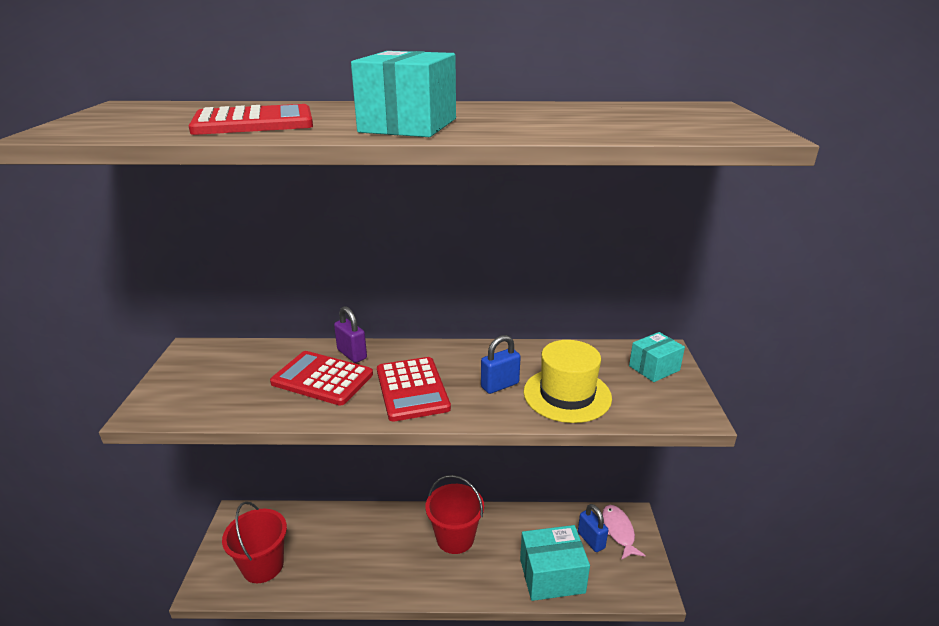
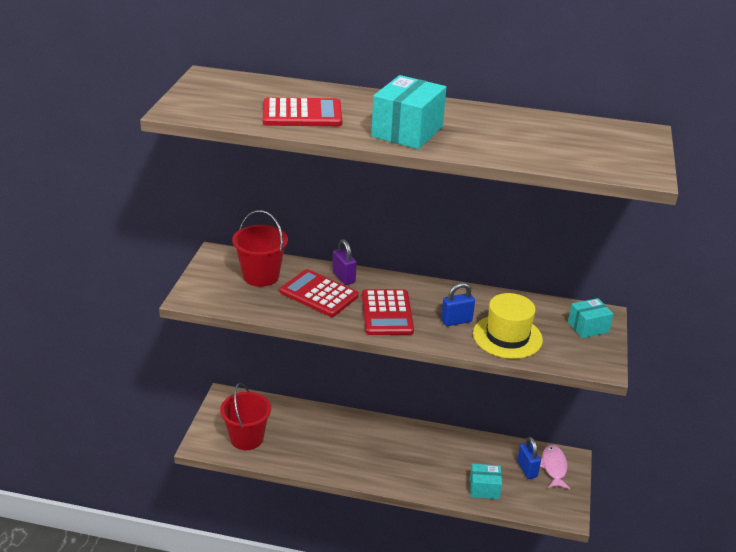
camera: 10 degrees right, 5 degrees up
red bucket [425,475,484,554] -> red bucket moved to [232,210,288,287]
turquoise box [520,525,590,601] -> turquoise box [470,464,502,499], size x0.61

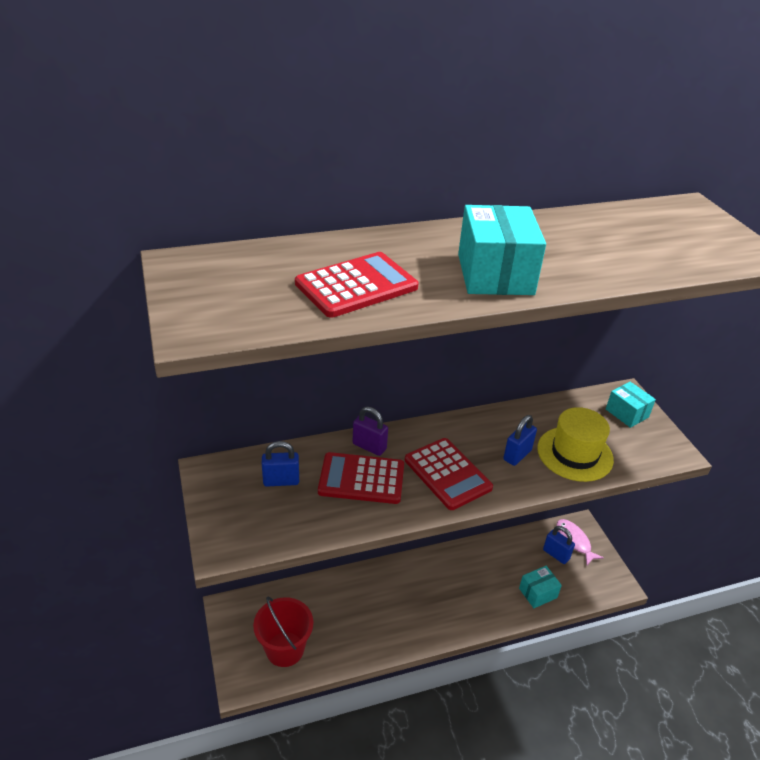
camera: 30 degrees left, 5 degrees up
red bucket [232,210,288,287] -> blue padlock [262,441,299,486]
turquoise box [568,298,613,338] -> turquoise box turned 75 degrees counterclockwise [606,382,656,428]

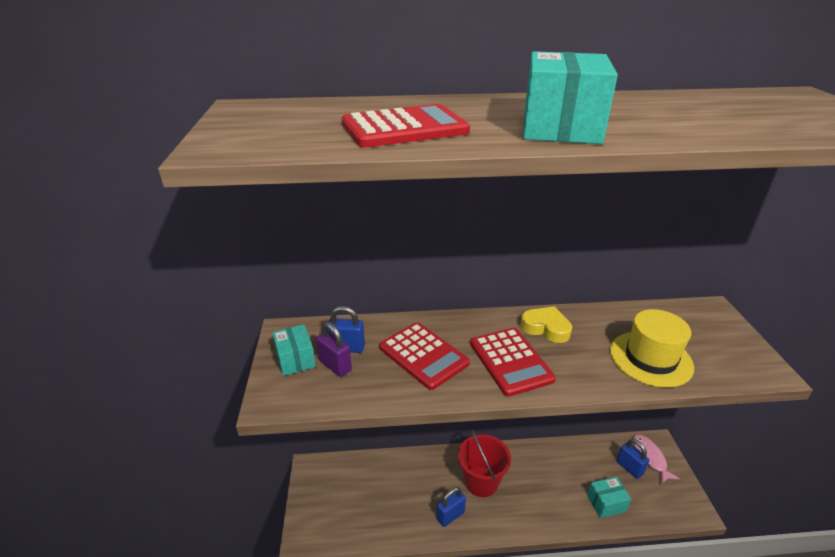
camera: 15 degrees right, 5 degrees down
red bucket [253,596,313,667] -> red bucket moved to [458,430,511,497]
red calculator [318,452,404,504] -> red calculator turned 150 degrees counterclockwise [379,322,470,390]
purple padlock [352,407,388,456] -> purple padlock moved to [316,322,352,377]
blue padlock [503,415,537,466] -> blue padlock moved to [437,487,466,527]
turquoise box [606,382,656,428] -> turquoise box moved to [273,324,316,376]
none -> yellow heart [520,306,572,343]

